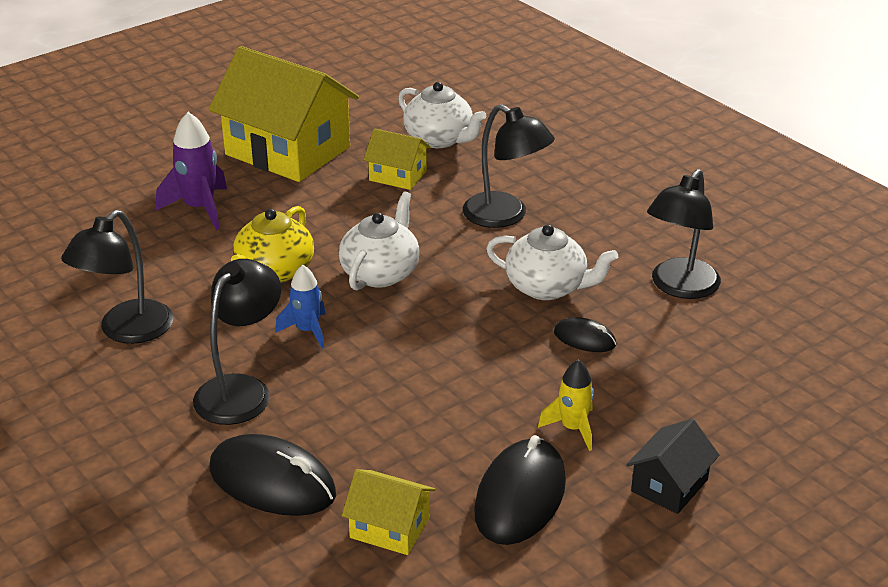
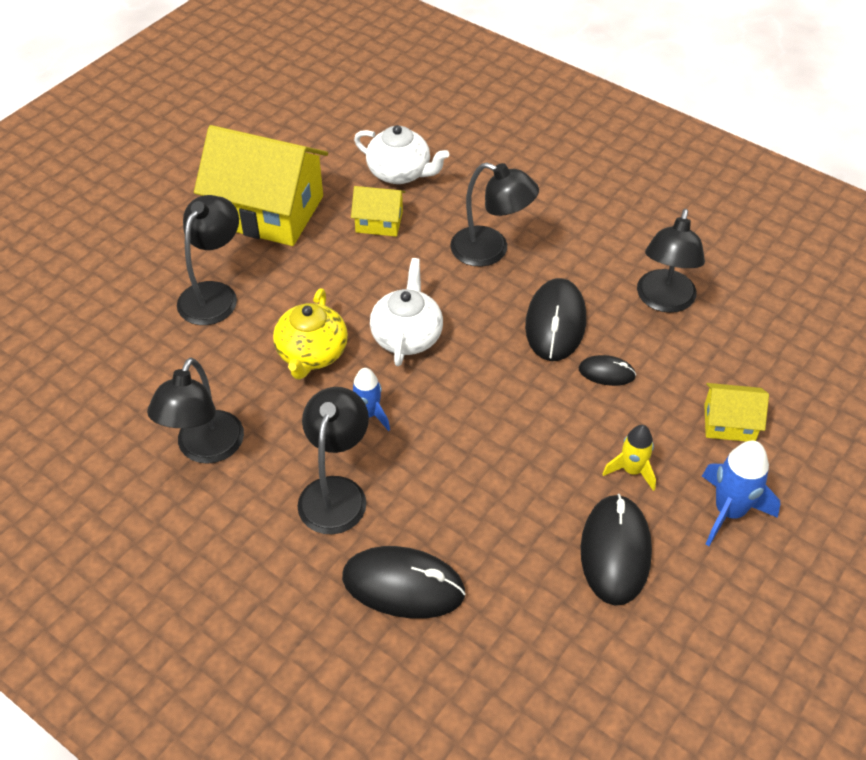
camera: 15 degrees left, 15 degrees up
purple rocket [156,112,227,230] -> black lamp [177,195,239,325]
yellow house [342,469,435,555] -> yellow house moved to [704,383,769,442]
white teapot [486,224,618,300] -> black mouse [525,278,586,361]
black house [626,419,719,514] -> blue rocket [702,441,780,546]

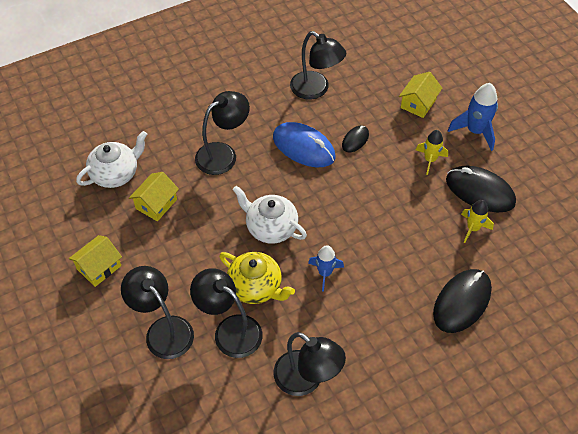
camera: 65 degrees left, 5 degrees up
yellow house [194,125,328,246] -> yellow house [69,235,122,287], size x0.47
black lamp [297,387,369,535] -> black lamp moved to [190,268,262,358]
black mouse [525,278,586,361] -> blue mouse [273,122,336,167]
none -> yellow rocket [461,200,494,243]

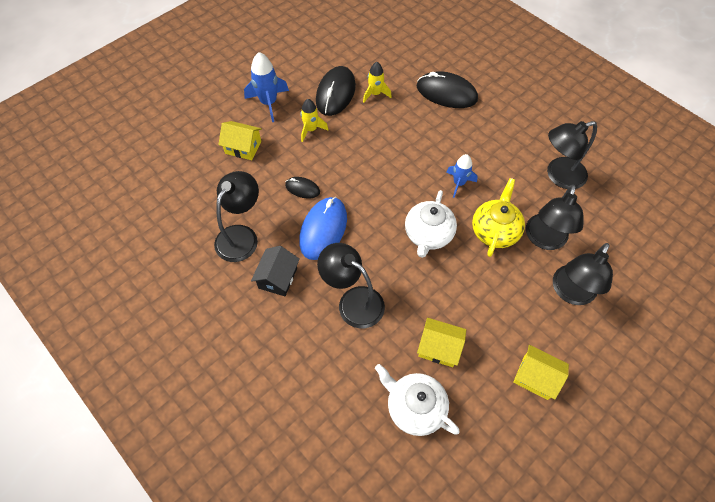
camera: 105 degrees left, 5 degrees up
black lamp [273,332,346,396] -> black lamp turned 135 degrees counterclockwise [547,121,597,189]
none -> black house [251,246,300,296]

